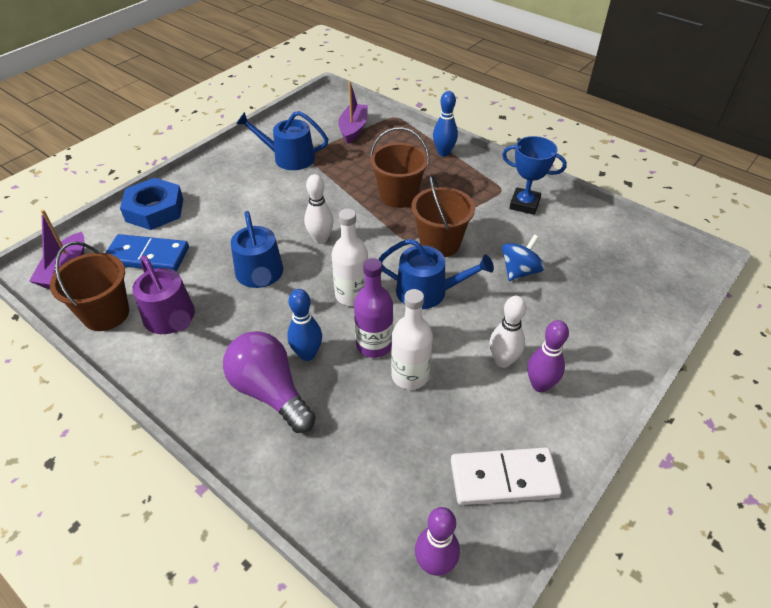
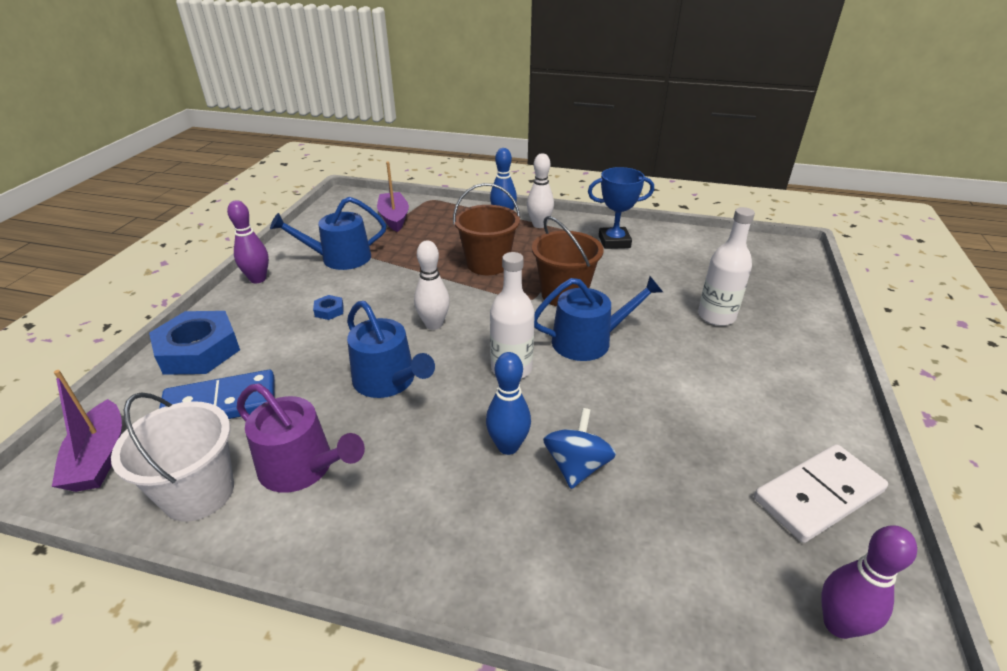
camera: 25 degrees left, 10 degrees down
brown bucket [50,242,129,331] -> white bucket [111,392,234,522]
purple light bulb [223,331,316,433] -> none
purple bottle [354,258,393,358] -> none
white bottle [391,289,433,390] -> white bottle moved to [698,207,755,326]
white bowling pin [489,296,526,368] -> white bowling pin moved to [527,153,554,228]
blue spinning top [502,234,545,281] -> blue spinning top moved to [543,408,616,489]
purple bowling pin [527,320,569,392] -> purple bowling pin moved to [227,200,269,283]
none -> blue nut [313,295,344,320]

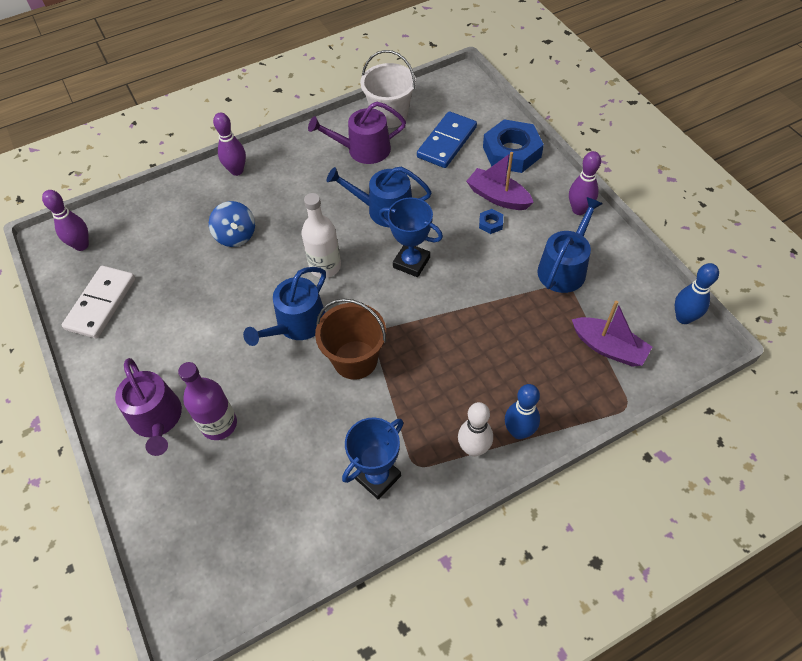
camera: 140 degrees right, 20 degrees up
purple boat [52,370,122,492] -> purple boat moved to [466,152,534,210]
white bowling pin [414,240,450,330] -> blue trophy [379,197,443,277]
brown bucket [453,183,521,275] -> none
blue bowling pin [486,352,531,455] -> blue bowling pin moved to [675,263,719,324]
white bottle [698,207,755,326] -> purple bottle [178,362,237,440]
none -> purple watering can [115,358,182,456]
none -> purple bowling pin [213,113,246,176]

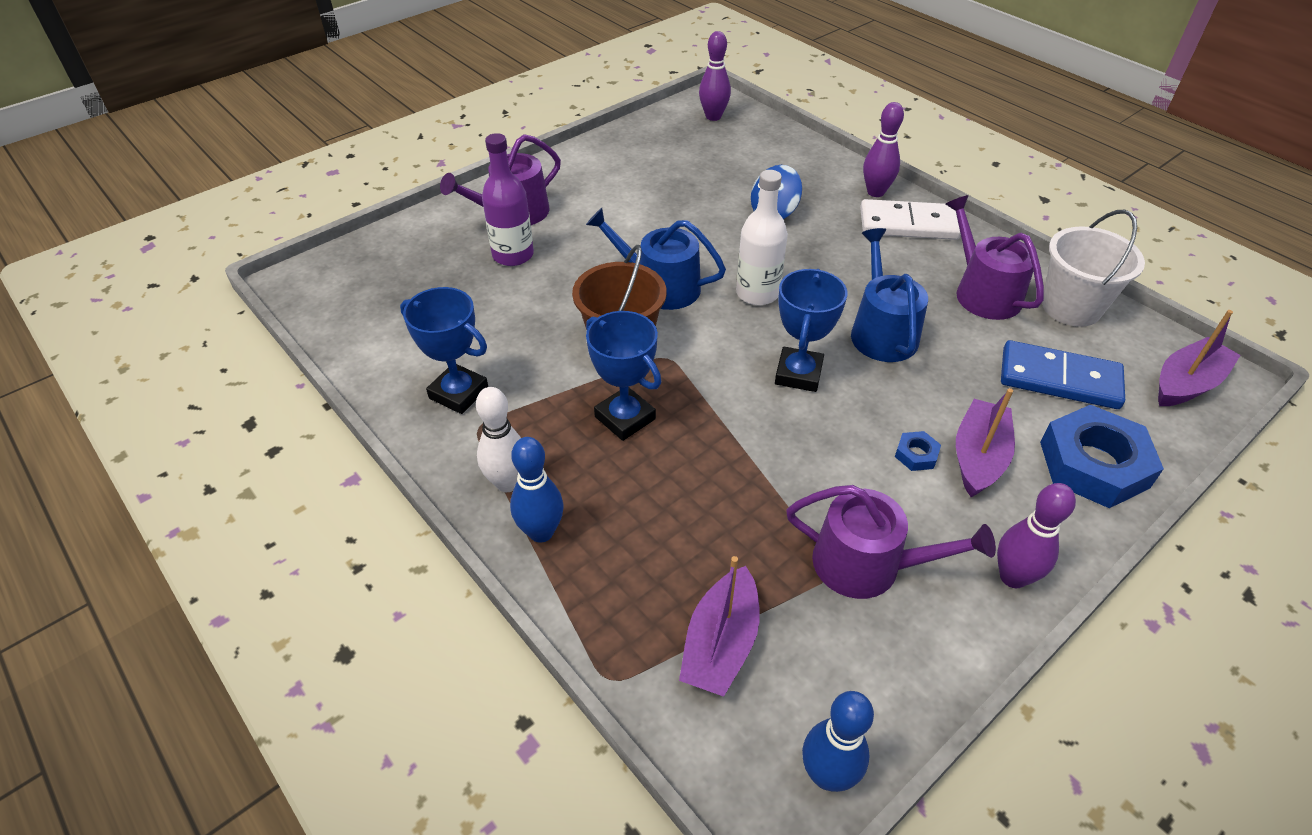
camera: 75 degrees right, 10 degrees down
white domino [62,266,135,339] -> white domino moved to [860,199,961,240]
blue watering can [537,197,603,293] -> purple watering can [786,485,996,599]
none -> blue trophy [586,311,661,441]
none -> purple boat [1158,310,1241,406]

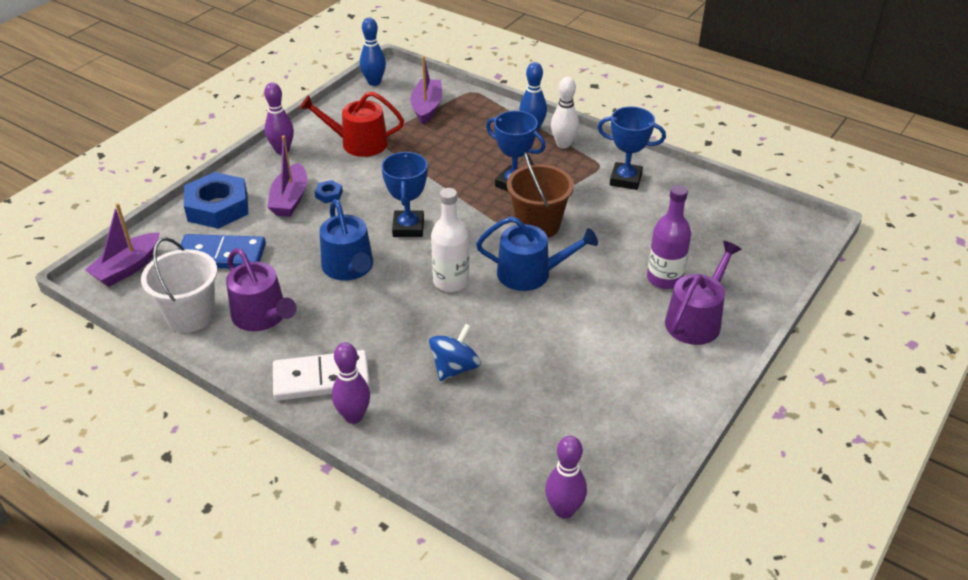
camera: 165 degrees right, 5 degrees down
purple watering can [786,485,996,599] -> red watering can [300,91,404,157]

